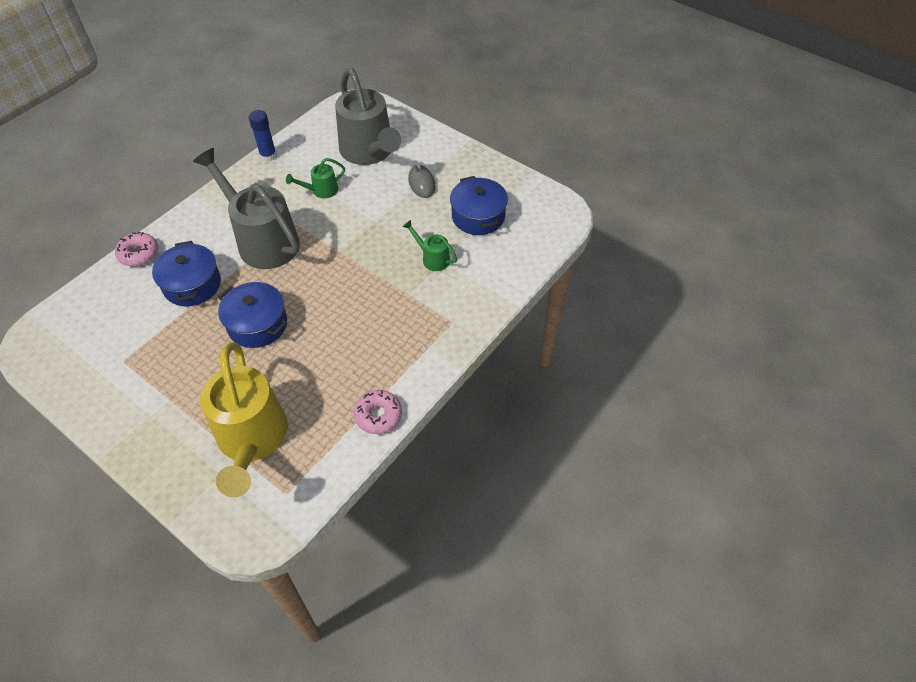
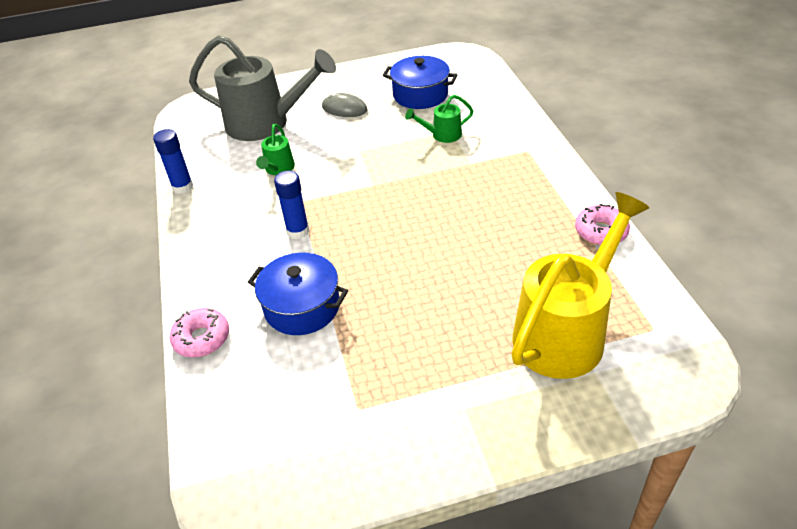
camera: 50 degrees left, 10 degrees down
grey watering can [193,148,300,269] -> blue glue stick [274,171,309,239]
yellow watering can [200,342,288,497] -> yellow watering can turned 75 degrees counterclockwise [512,192,650,379]
blue pot [218,282,287,348] -> none

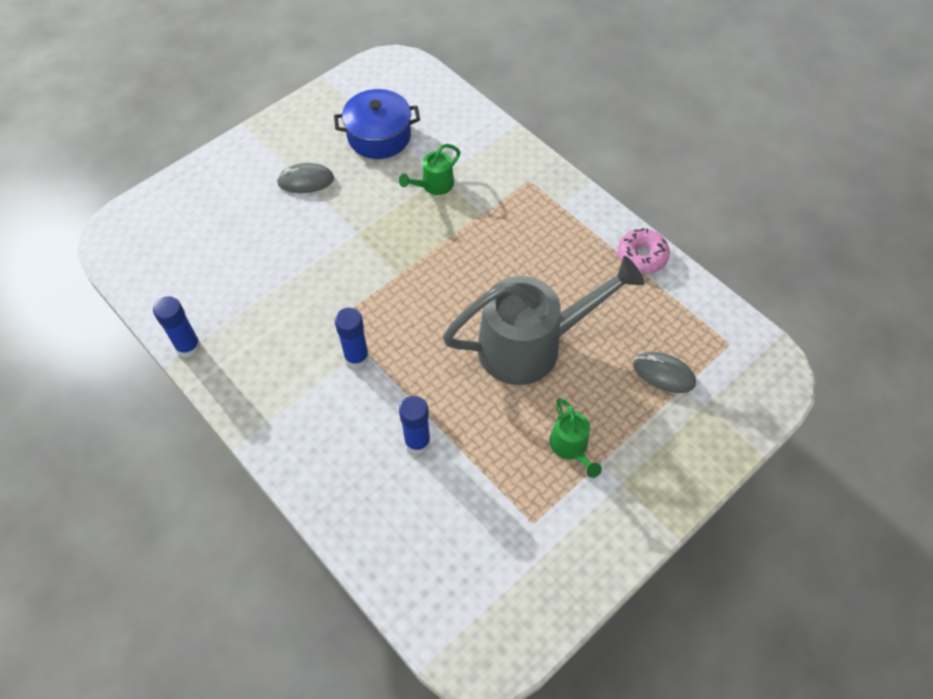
camera: 30 degrees left, 15 degrees up
pink donut [169,308,229,358] -> none
grey watering can [189,35,336,141] -> grey watering can moved to [443,256,644,385]
blue pot [248,253,348,335] -> blue glue stick [399,396,431,454]
green watering can [256,124,295,175] -> green watering can moved to [550,398,602,478]
yellow watering can [512,192,650,379] -> grey mouse [633,352,696,393]

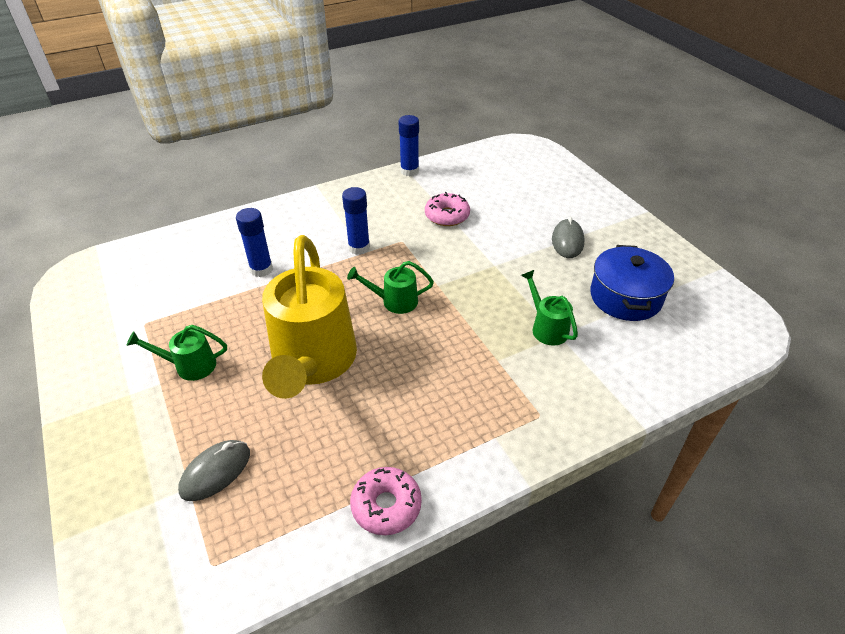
camera: 105 degrees right, 15 degrees down
grey watering can [443,256,644,385] -> yellow watering can [262,235,357,399]
none -> green watering can [347,261,434,314]
none -> pink donut [425,192,470,226]

